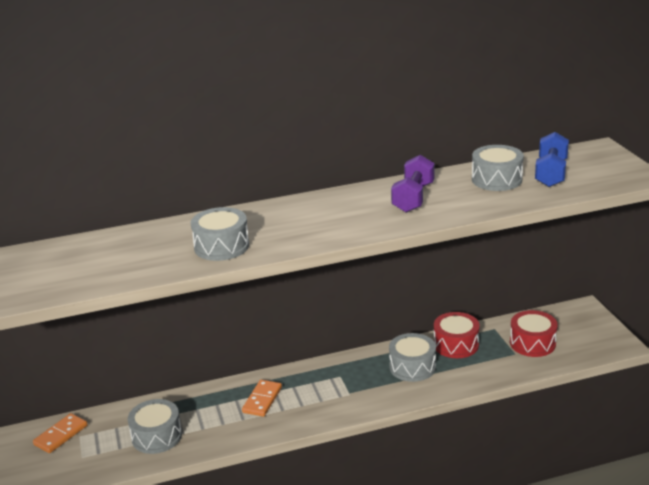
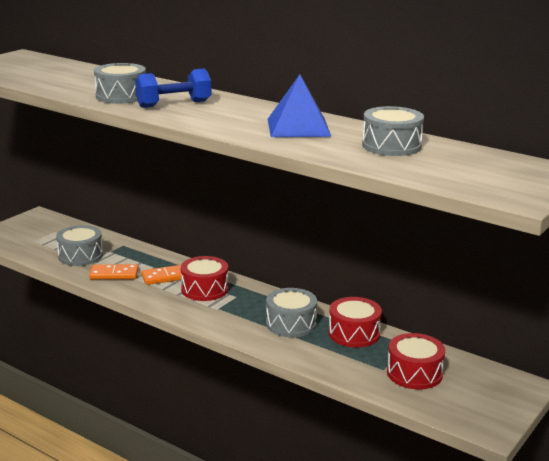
camera: 50 degrees right, 5 degrees down
orange domino [33,413,88,453] -> orange domino moved to [89,264,139,279]
purple dumbbell [391,155,435,213] -> blue pyramid [268,74,331,137]
blue dumbbell [535,132,569,187] -> blue dumbbell moved to [135,68,212,108]
none -> red drum [181,256,229,301]

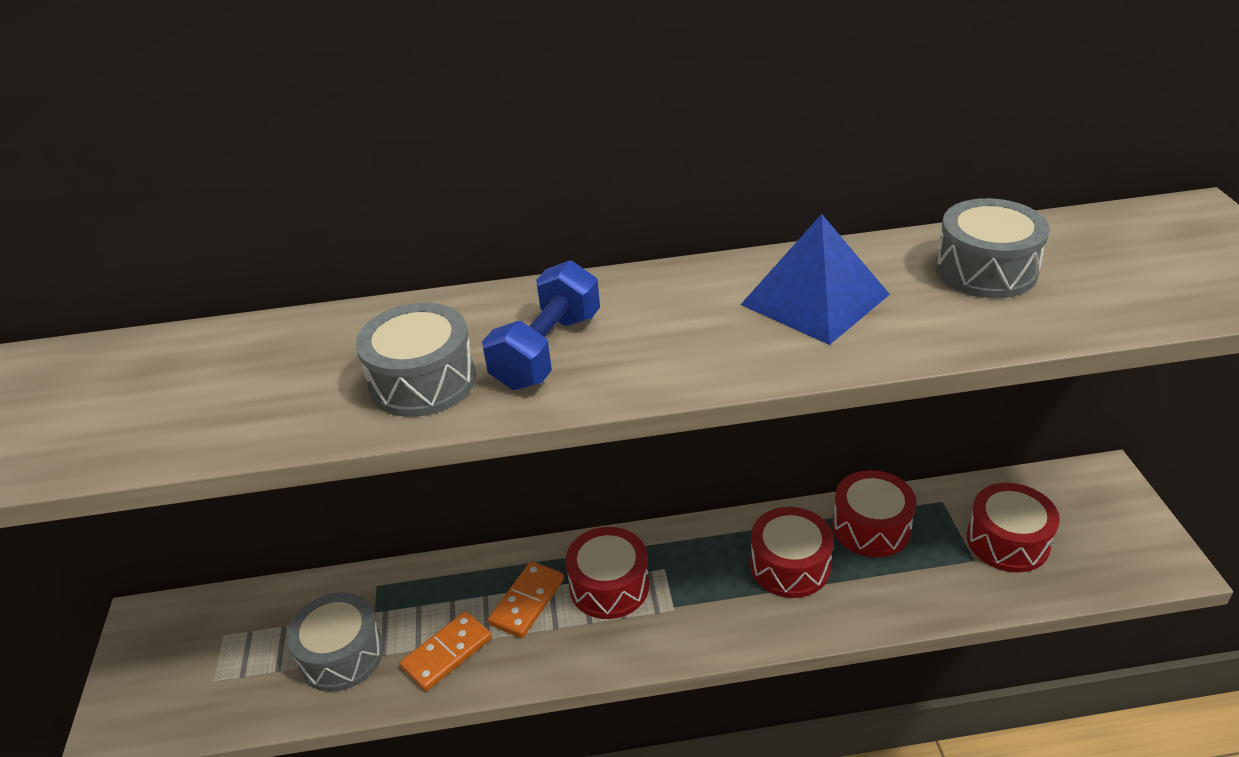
camera: 40 degrees left, 15 degrees up
grey drum [266,288,317,337] -> red drum [750,507,834,598]

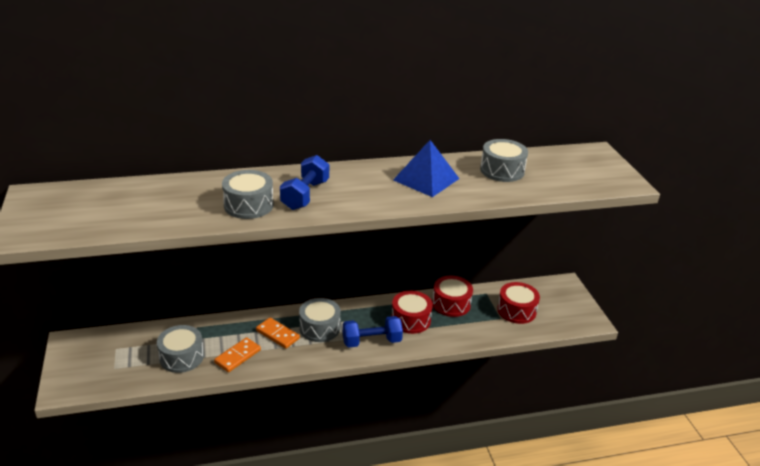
camera: 10 degrees left, 5 degrees down
orange domino [488,561,564,638] -> orange domino turned 75 degrees counterclockwise [256,318,300,349]
red drum [565,527,649,619] -> grey drum [299,298,341,342]
none -> blue dumbbell [343,316,403,348]

